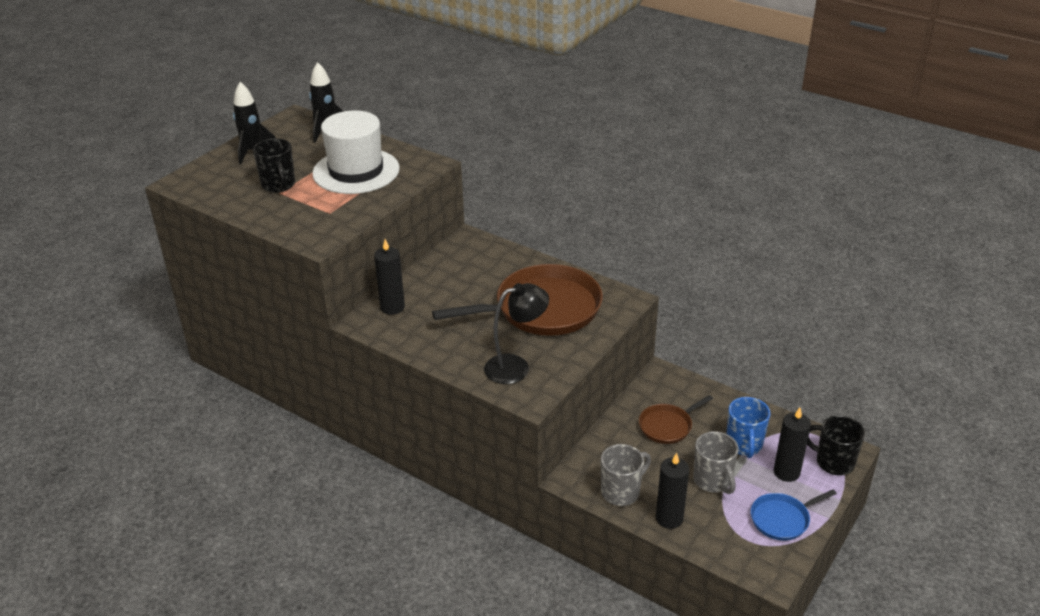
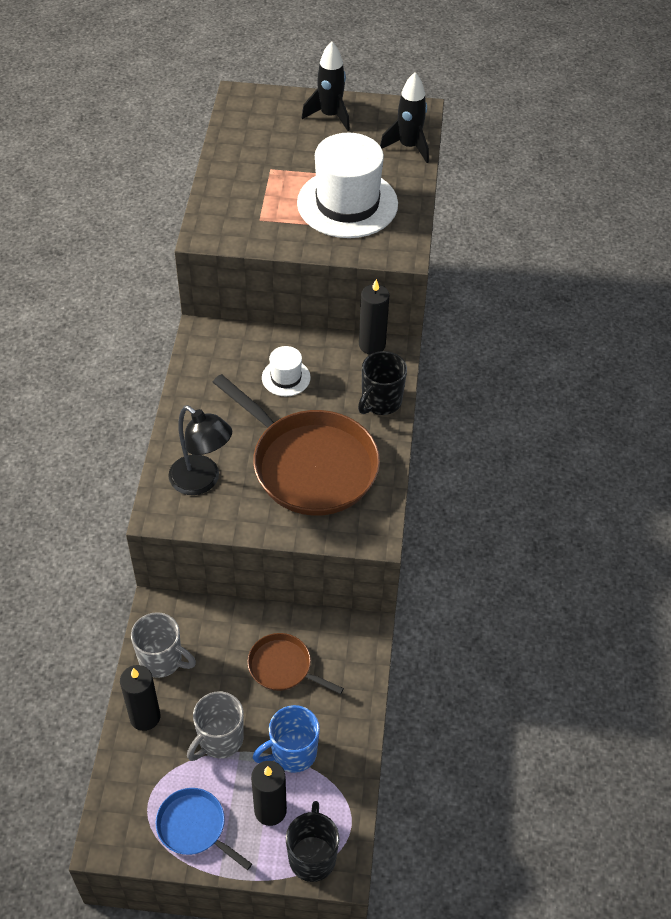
camera: 60 degrees right, 15 degrees up
black mug [253,138,295,193] -> black mug moved to [358,351,407,415]
black candle [374,239,405,315] -> black candle moved to [359,279,389,354]
none -> white hat [262,346,311,396]

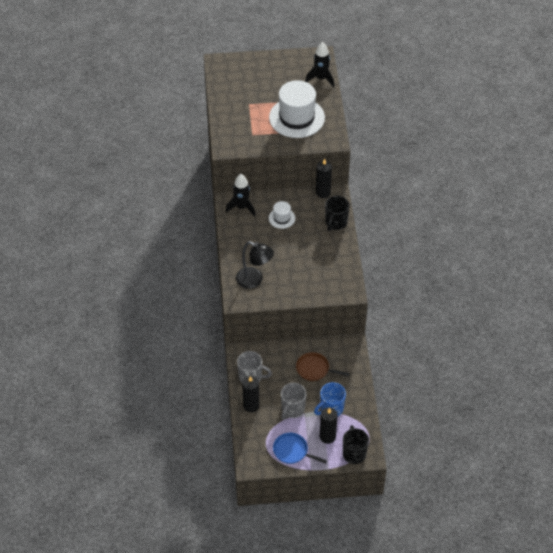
camera: 10 degrees left, 0 degrees up
brown pan [213,374,380,516] -> none
black rocket [302,41,350,131] -> black rocket moved to [226,174,256,216]

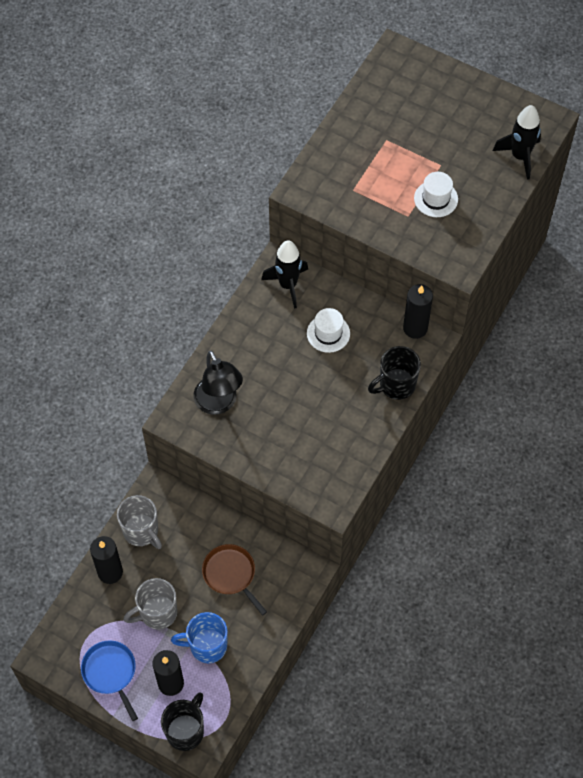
camera: 35 degrees right, 10 degrees up
white hat [269,80,325,138] -> white hat [414,172,458,217], size x0.47

